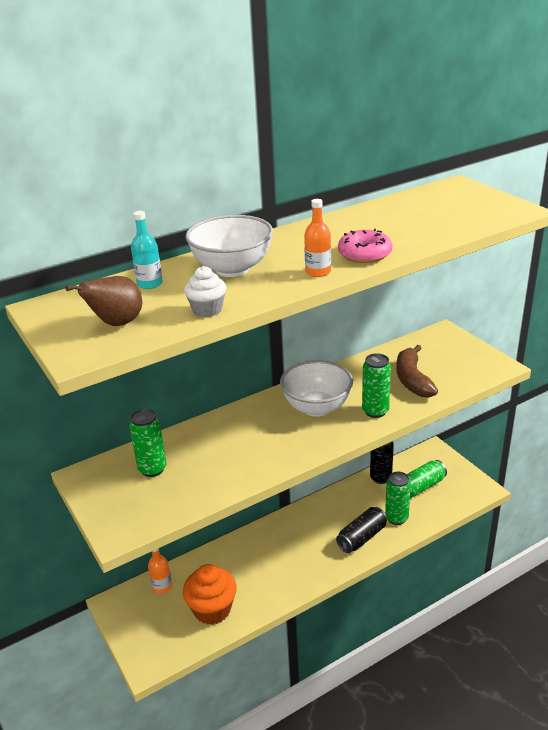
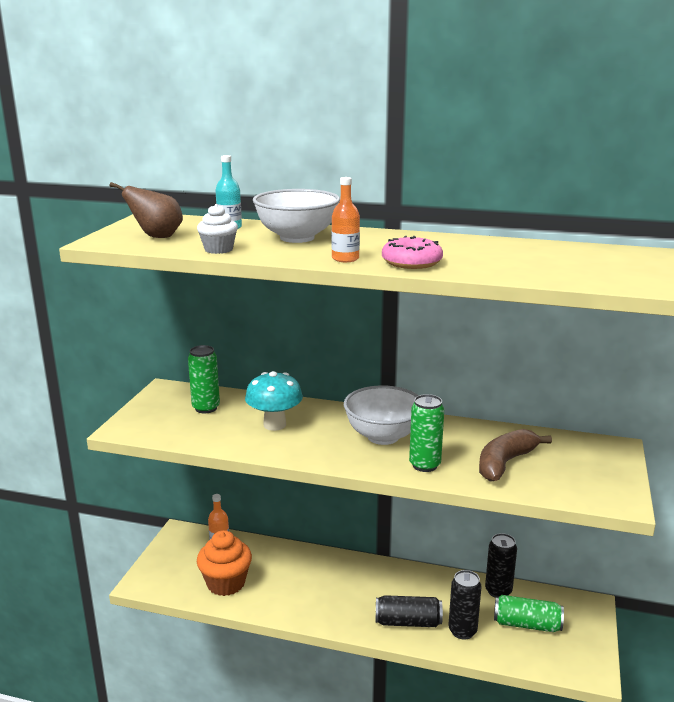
camera: 45 degrees right, 10 degrees down
green can [385,472,411,525] -> black can [448,570,482,640]
none -> turquoise mushroom [245,371,303,431]

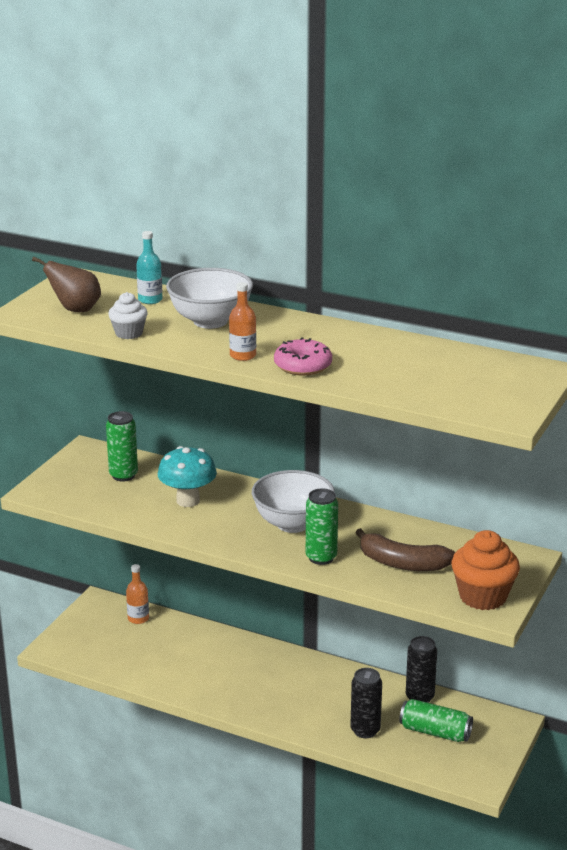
camera: 10 degrees right, 5 degrees up
orange cupcake [197,530,252,596] -> orange cupcake moved to [451,530,520,610]
black can [376,595,443,627] -> none
brown banana [479,429,552,482] -> brown banana turned 120 degrees counterclockwise [355,528,455,571]

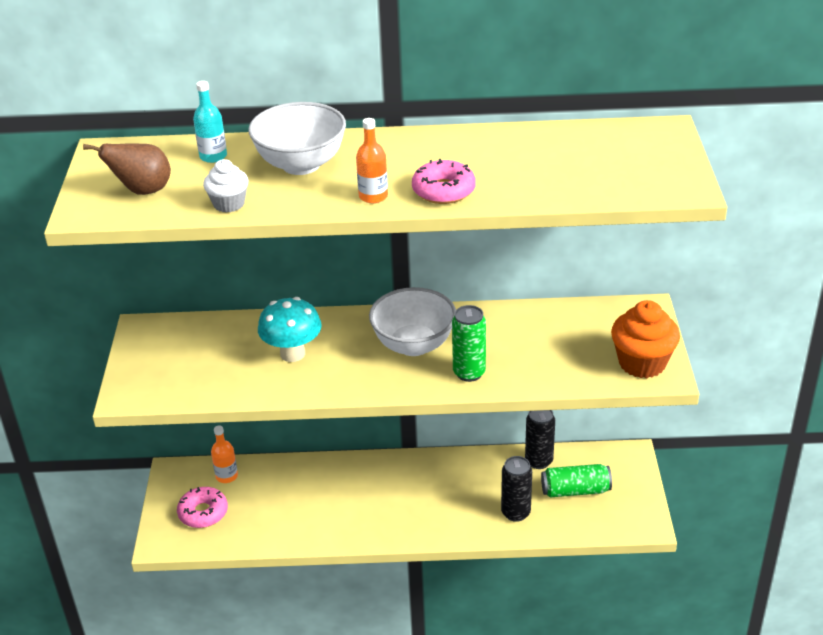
camera: 25 degrees left, 10 degrees up
green can [106,411,138,482] -> none
brown banana [355,528,455,571] -> none
none -> pink donut [177,487,228,528]

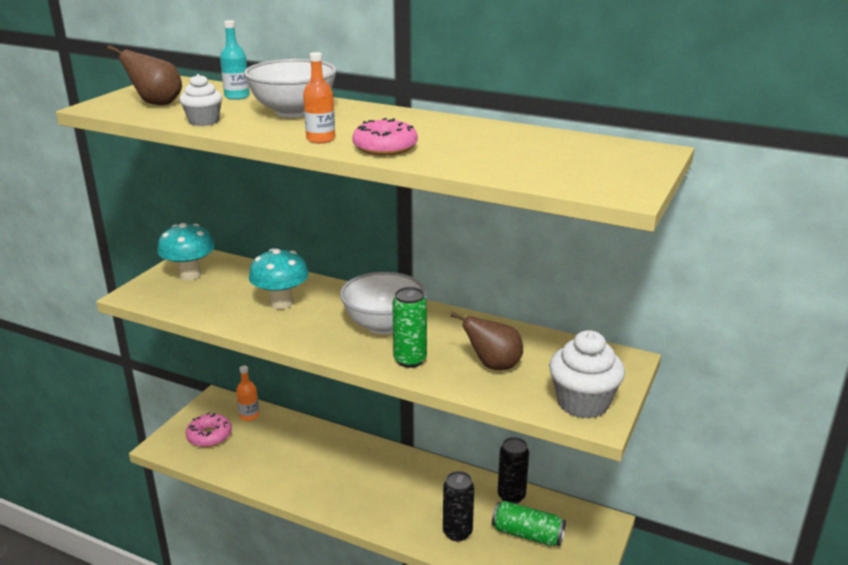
camera: 25 degrees right, 10 degrees down
orange cupcake [611,300,680,378] -> white cupcake [549,330,625,418]
none -> turquoise mushroom [157,223,215,280]
none -> brown pear [451,312,523,370]

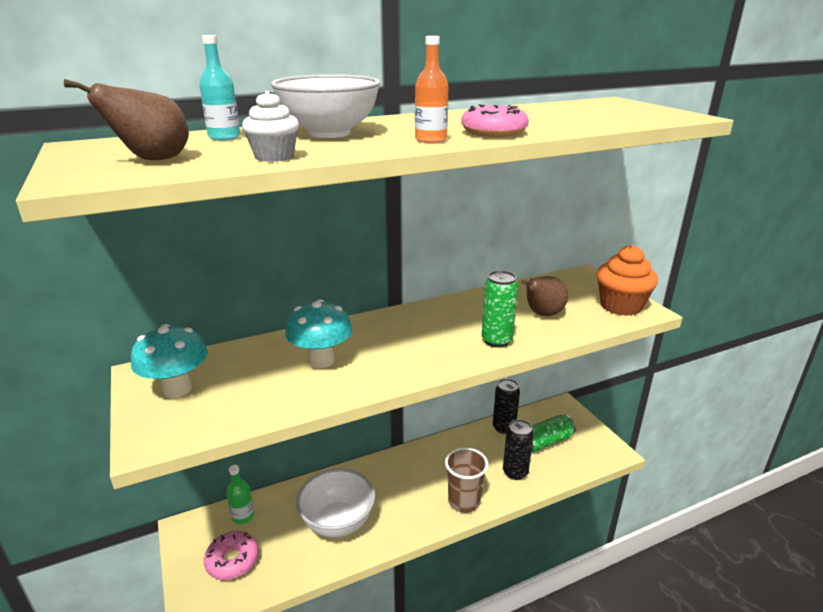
camera: 50 degrees left, 0 degrees up
orange bottle [236,366,259,421] -> green bottle [226,465,254,524]
white bowl [340,272,425,335] -> white bowl moved to [296,468,375,538]
white cupcake [549,330,625,418] -> orange cupcake [597,245,658,316]
none -> brown cup [445,447,488,513]

